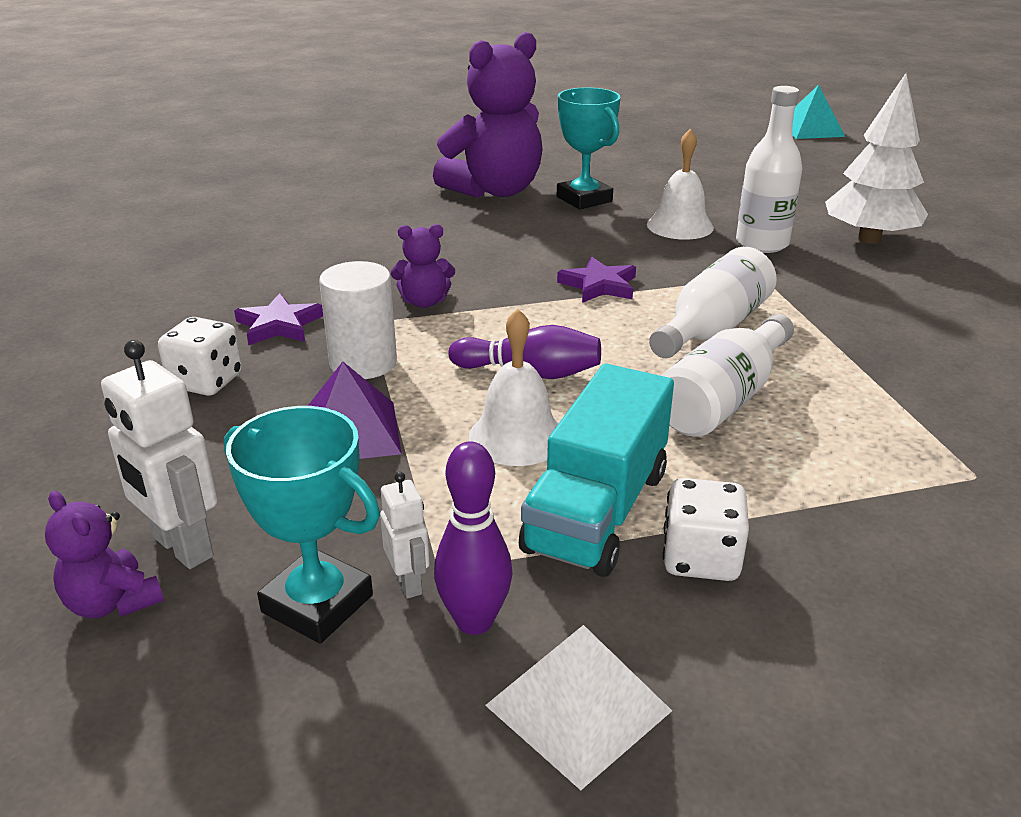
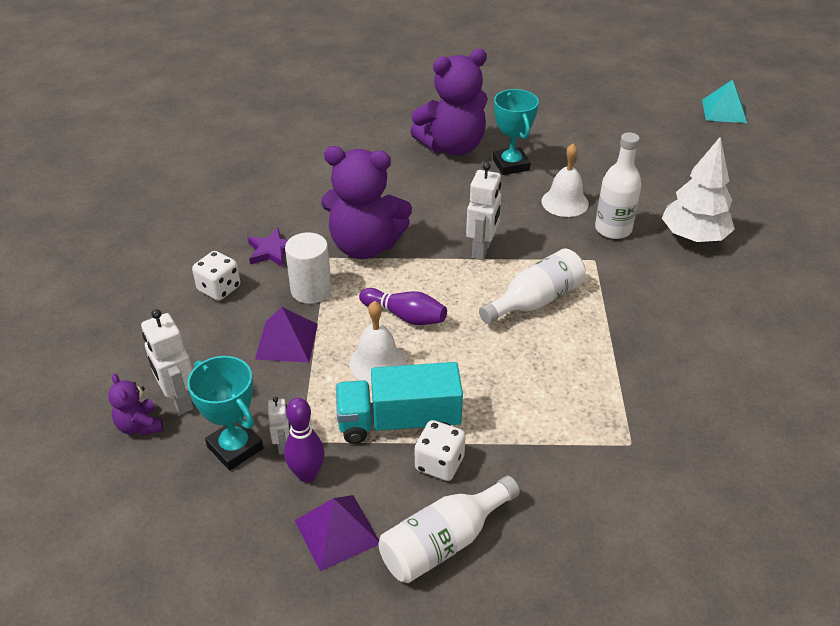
camera: 15 degrees right, 10 degrees up
purple teddy bear [391,224,455,308] -> purple teddy bear [321,146,412,259], size x2.22
white pyramid [485,625,672,790] -> purple pyramid [294,495,379,571]
turquoise truck [519,364,674,577] -> turquoise truck turned 45 degrees clockwise [336,362,463,444]
purple star [557,257,636,303] -> white robot [466,162,501,260]
white bottle [661,314,794,437] -> white bottle moved to [379,476,520,583]

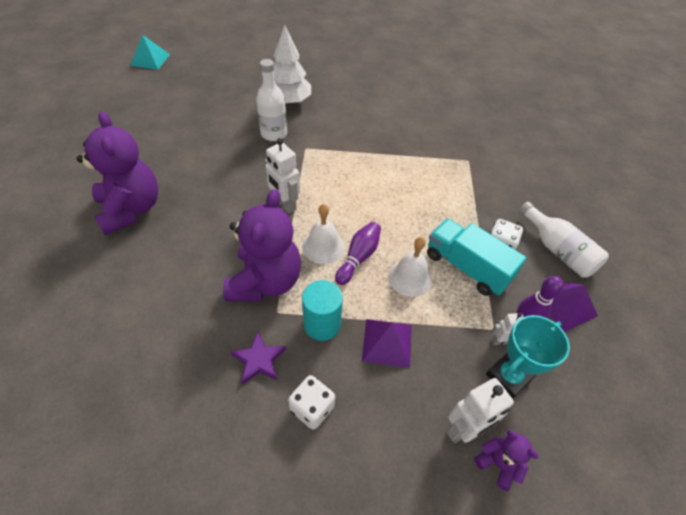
camera: 90 degrees left, 10 degrees up
purple teddy bear [108,374,163,436] -> purple teddy bear turned 105 degrees counterclockwise [474,430,539,491]
white cylinder [285,232,332,304] -> turquoise cylinder [302,280,343,341]
turquoise truck [336,362,463,444] -> turquoise truck turned 135 degrees clockwise [427,218,527,296]
white robot [466,162,501,260] -> white robot turned 150 degrees counterclockwise [265,138,300,214]
white bottle [479,248,586,324] -> none
turquoise trophy [493,89,539,175] -> none
white bell [542,144,589,217] -> white bell moved to [302,204,345,264]

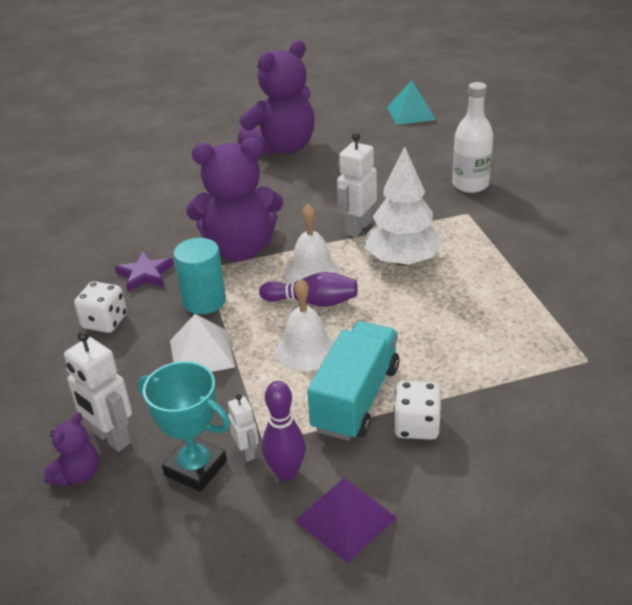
camera: 75 degrees right, 15 degrees down
turquoise pyramid [130,35,170,70] -> turquoise pyramid moved to [387,80,436,125]
white tree [273,25,311,105] -> white tree moved to [365,146,443,266]
purple pyramid [362,319,412,368] -> white pyramid [170,314,235,372]
white bottle [519,202,609,278] -> none

